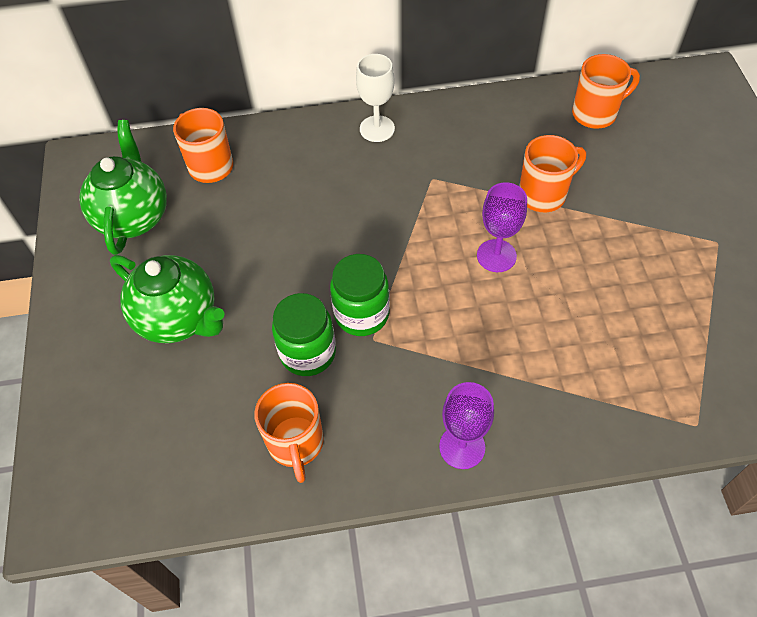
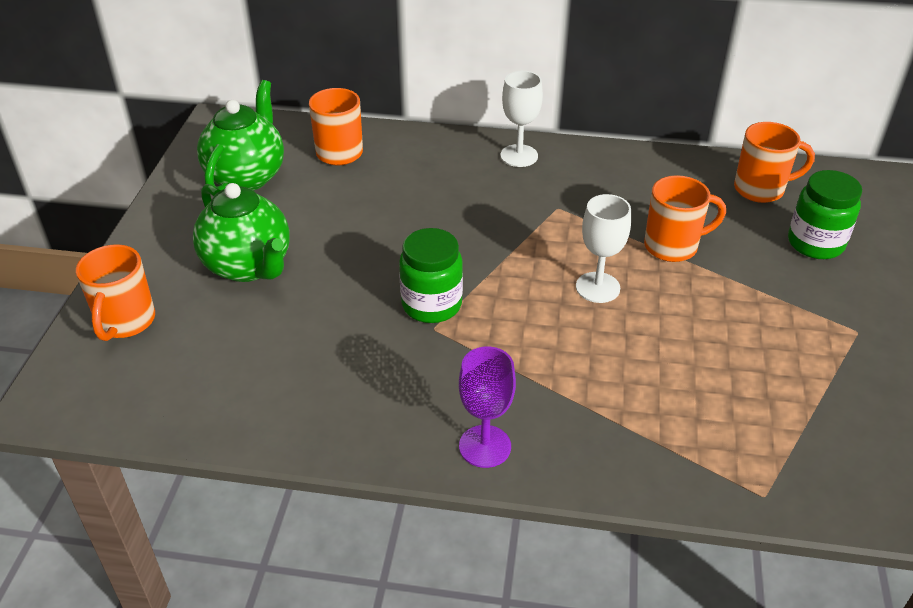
camera: 15 degrees right, 15 degrees down
orange mug [254,383,324,483] -> orange mug moved to [76,245,155,341]
green jar [272,293,336,376] -> green jar moved to [788,170,862,259]
purple goblet [477,182,527,272] -> white goblet [576,194,631,303]

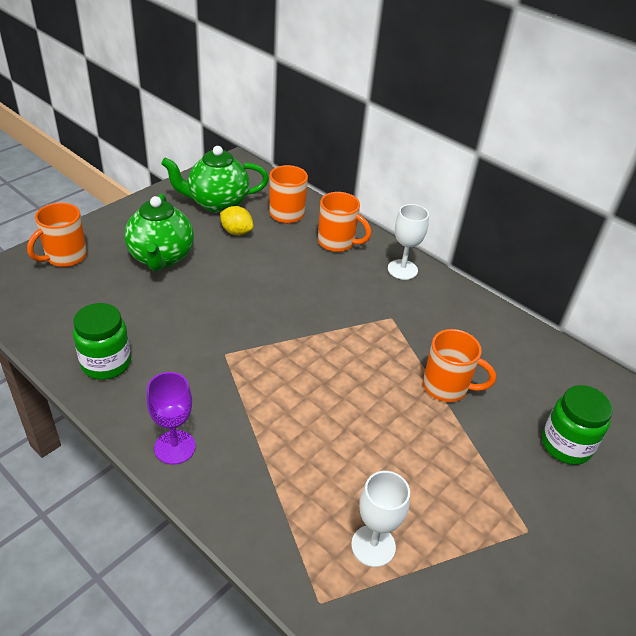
camera: 30 degrees right, 0 degrees up
green teapot [197,80,284,190] -> green teapot turned 150 degrees counterclockwise [161,146,269,213]
green jar [399,228,463,323] -> green jar moved to [73,303,131,380]
white goblet [576,194,631,303] -> white goblet moved to [351,471,410,567]
orange mug [734,122,815,203] -> orange mug moved to [318,192,371,252]
none -> yellow lemon [220,206,253,235]

